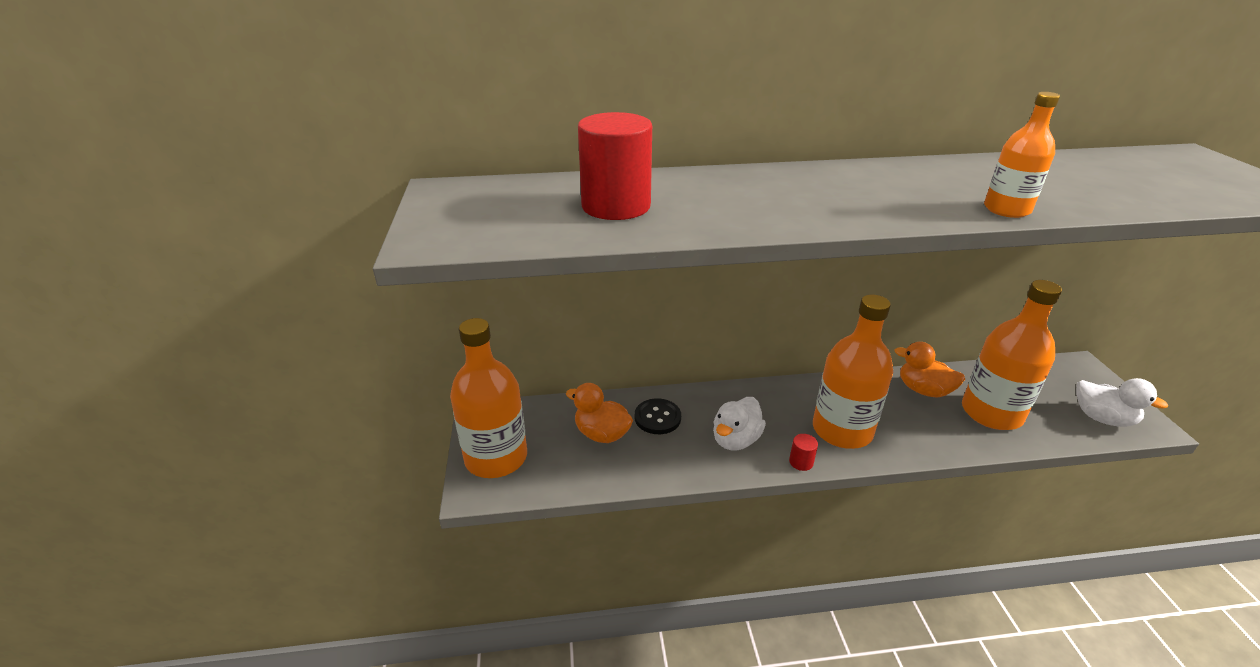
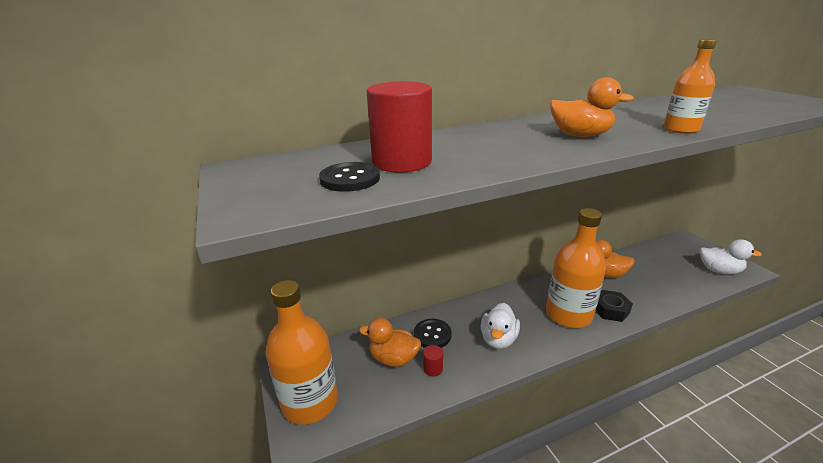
camera: 15 degrees left, 5 degrees down
red cylinder [789,434,818,471] -> red cylinder moved to [423,345,443,376]
orange bottle [962,280,1062,430] -> none
none -> black button [319,162,380,192]
none -> orange duck [550,78,634,137]
none -> black nut [596,290,633,322]

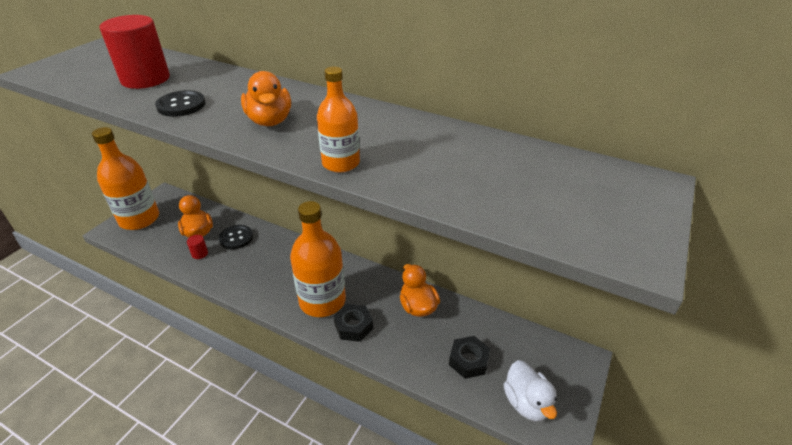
camera: 50 degrees right, 10 degrees up
black button [319,162,380,192] -> black button moved to [155,90,206,117]
white duck [481,303,520,349] -> none
none -> black nut [449,336,490,379]

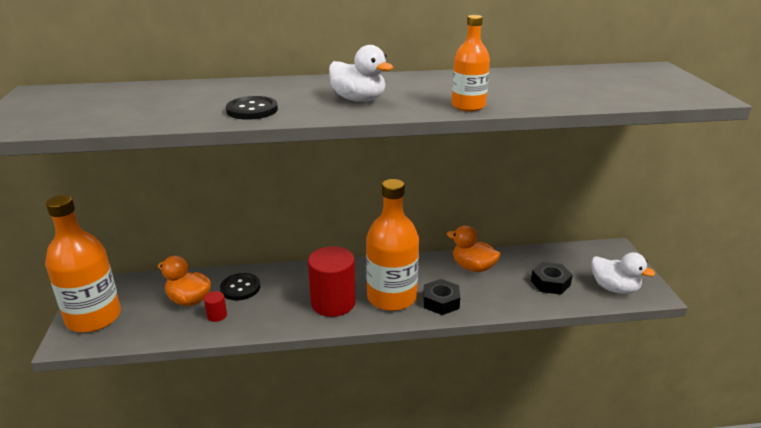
camera: 35 degrees left, 10 degrees down
red cylinder [100,15,170,89] -> red cylinder moved to [308,246,356,317]
orange duck [241,71,291,126] -> white duck [329,45,393,102]

